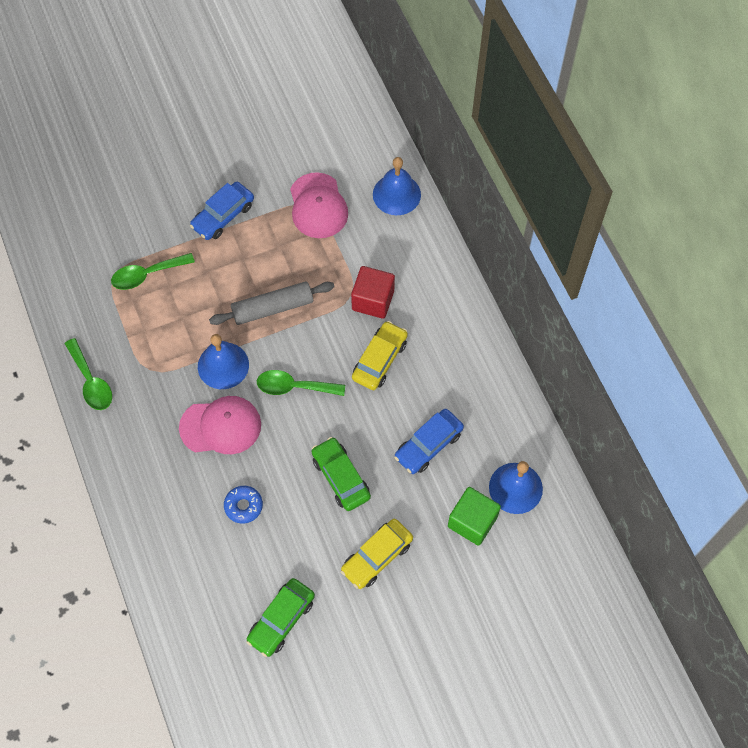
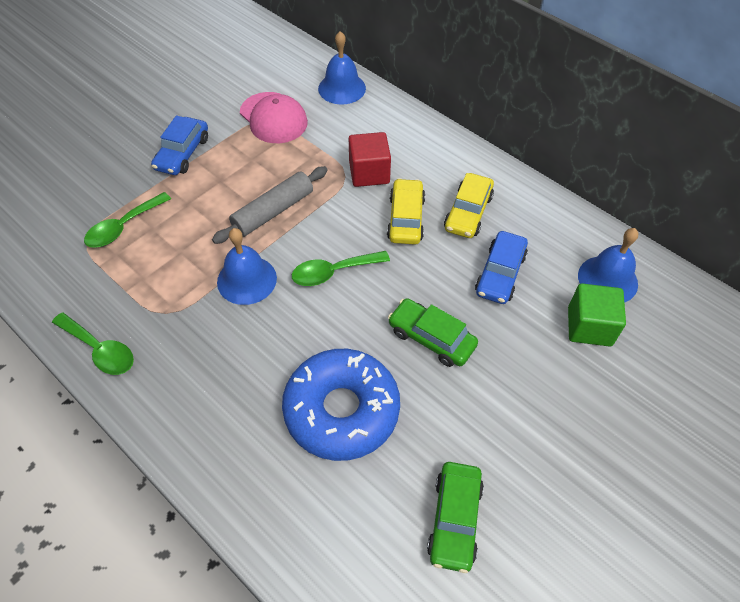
camera: 25 degrees left, 10 degrees down
pink cap [179,396,261,454] -> none
blue donut [224,486,263,524] -> blue donut [282,349,400,461], size x2.39
yellow car [341,519,413,589] -> yellow car moved to [444,173,494,238]

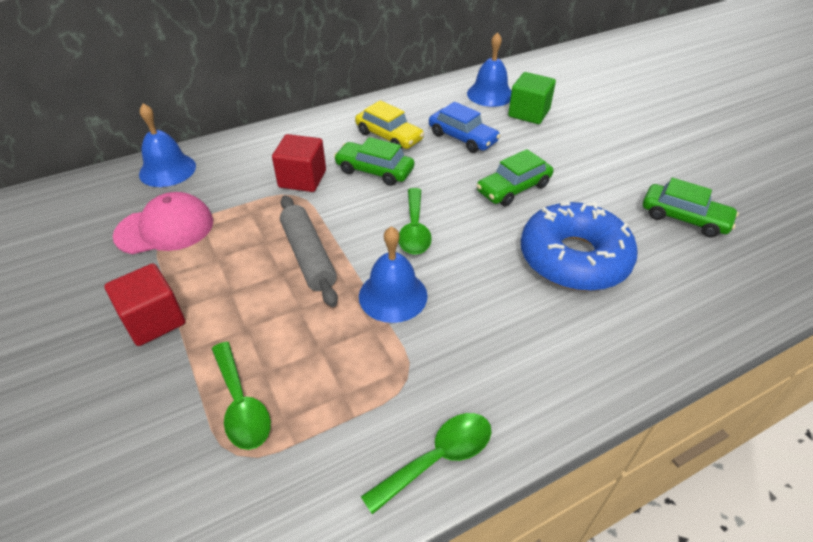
camera: 70 degrees left, 10 degrees down
blue car [151,116,208,175] -> red cube [104,263,185,346]
yellow car [387,178,425,244] -> green car [334,137,414,186]

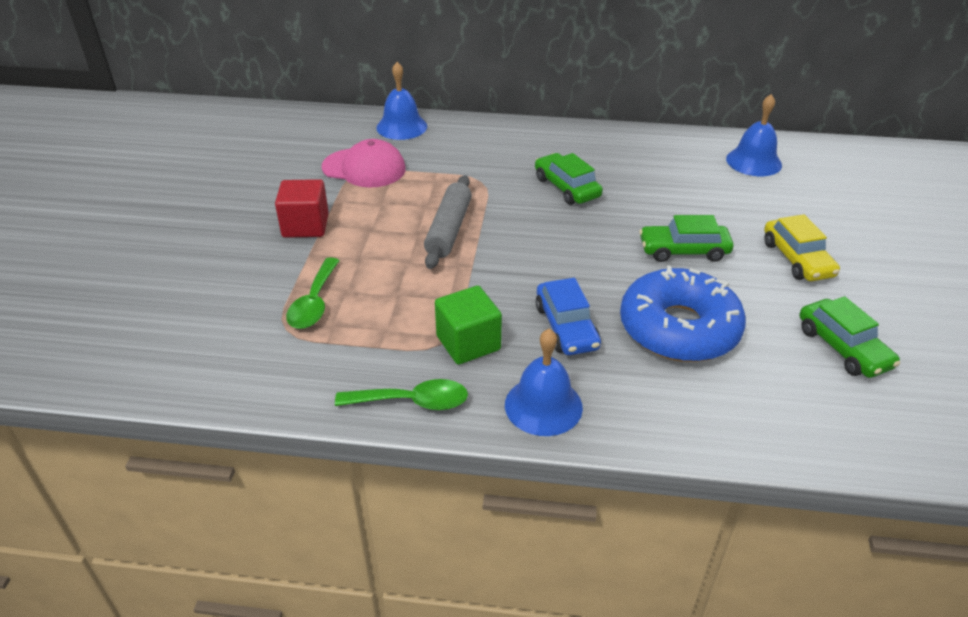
camera: 35 degrees right, 5 degrees down
red cube [272,134,326,192] -> none
yellow car [355,100,424,149] -> yellow car moved to [764,214,840,281]
blue bell [359,226,428,323] -> blue bell moved to [505,329,583,436]
green spoon [399,188,432,254] -> none
blue car [429,102,501,153] -> blue car moved to [536,278,601,355]
green cube [508,72,556,124] -> green cube moved to [435,286,502,365]

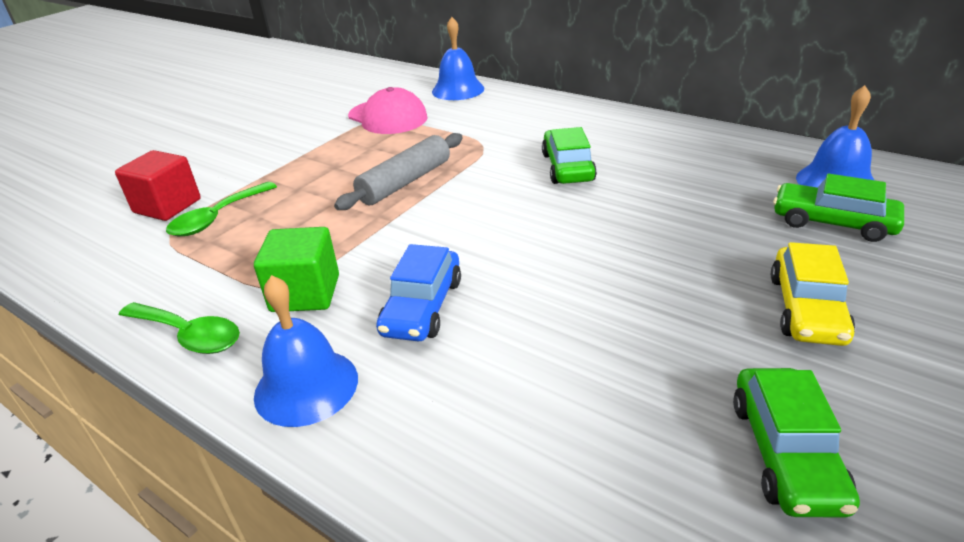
camera: 30 degrees right, 5 degrees down
red cube [275,179,329,238] -> red cube moved to [115,150,201,221]
blue donut [620,266,746,362] -> none
green car [639,215,734,262] -> green car moved to [773,174,904,242]

